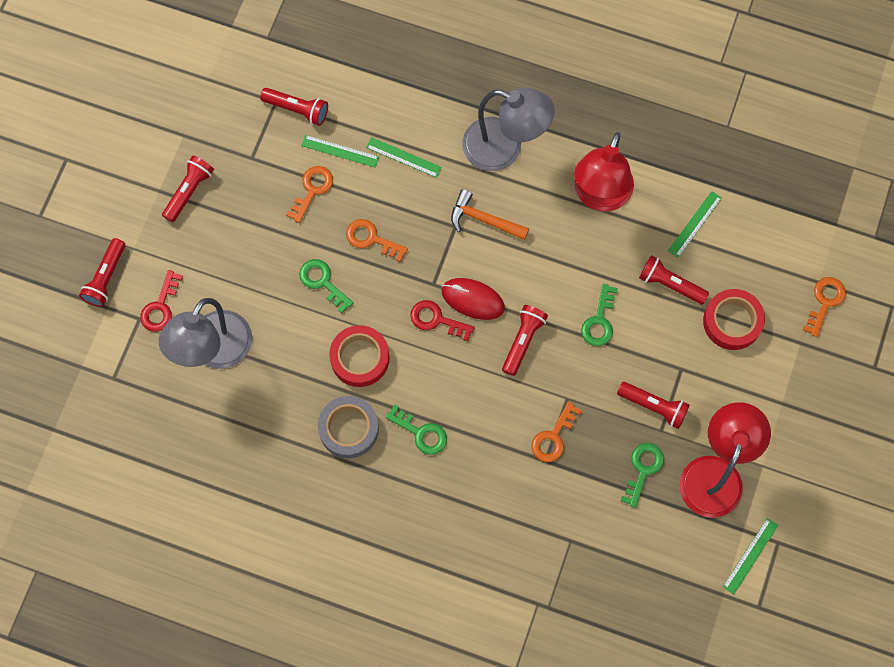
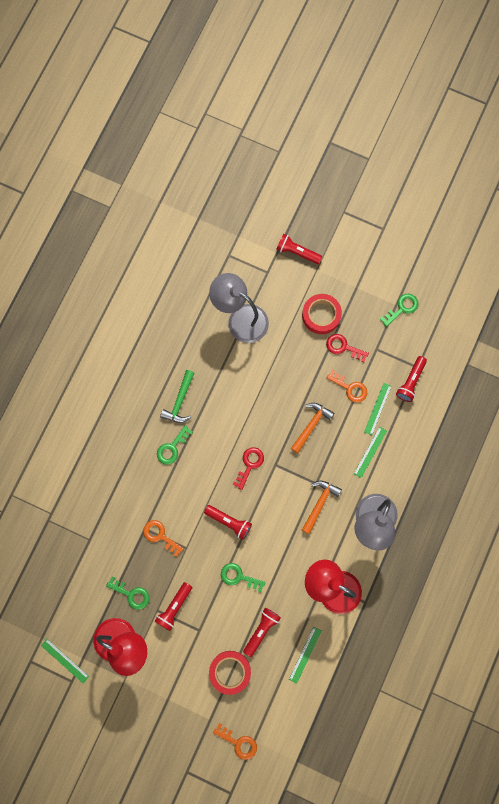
camera: 95 degrees right, 5 degrees up
red key [140,270,183,332] -> red key moved to [326,334,369,362]
red flashlight [162,155,214,222] -> none
green key [299,259,353,313] -> green key moved to [380,294,419,327]
grey tape [318,396,379,458] -> green hammer [160,370,194,423]
red tape [329,325,390,387] -> red tape moved to [302,294,342,334]
orange key [346,219,408,262] -> orange hammer [291,403,335,453]
red mouse [441,278,505,320] -> none
green ruler [668,191,722,258] -> green ruler turned 75 degrees clockwise [289,627,321,683]

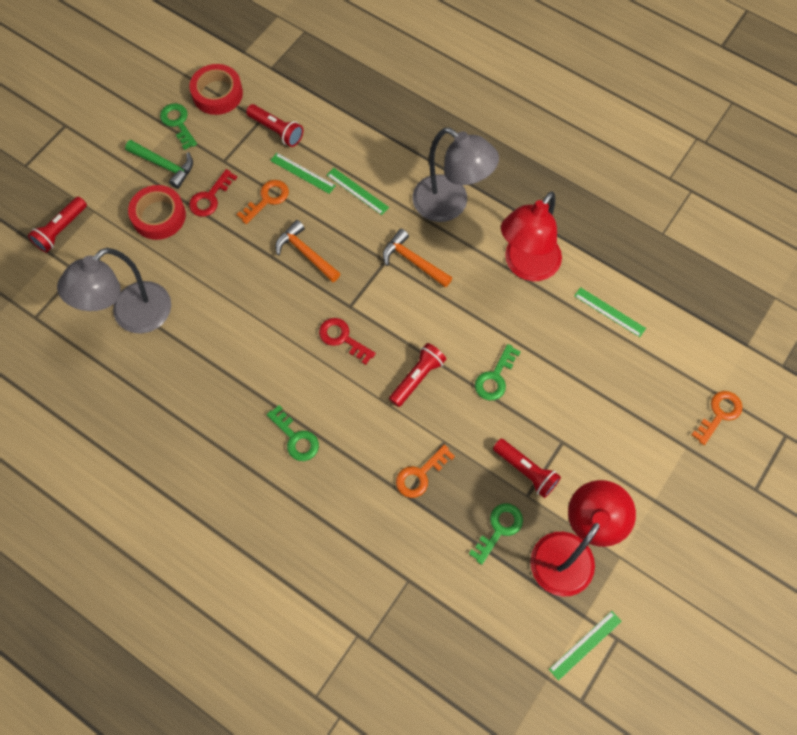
camera: 80 degrees left, 10 degrees down
green hammer [160,370,194,423] -> green hammer moved to [125,140,193,189]
red tape [209,651,251,695] -> red tape moved to [190,64,243,115]
red flashlight [243,608,281,657] -> none

